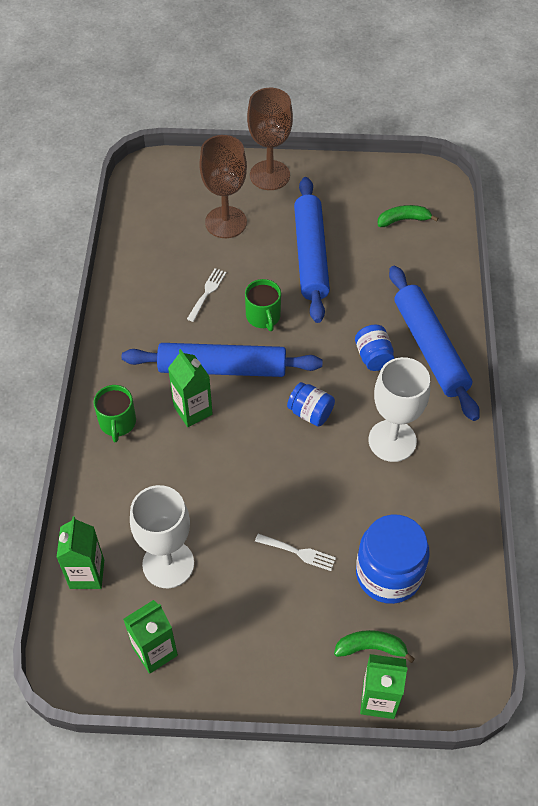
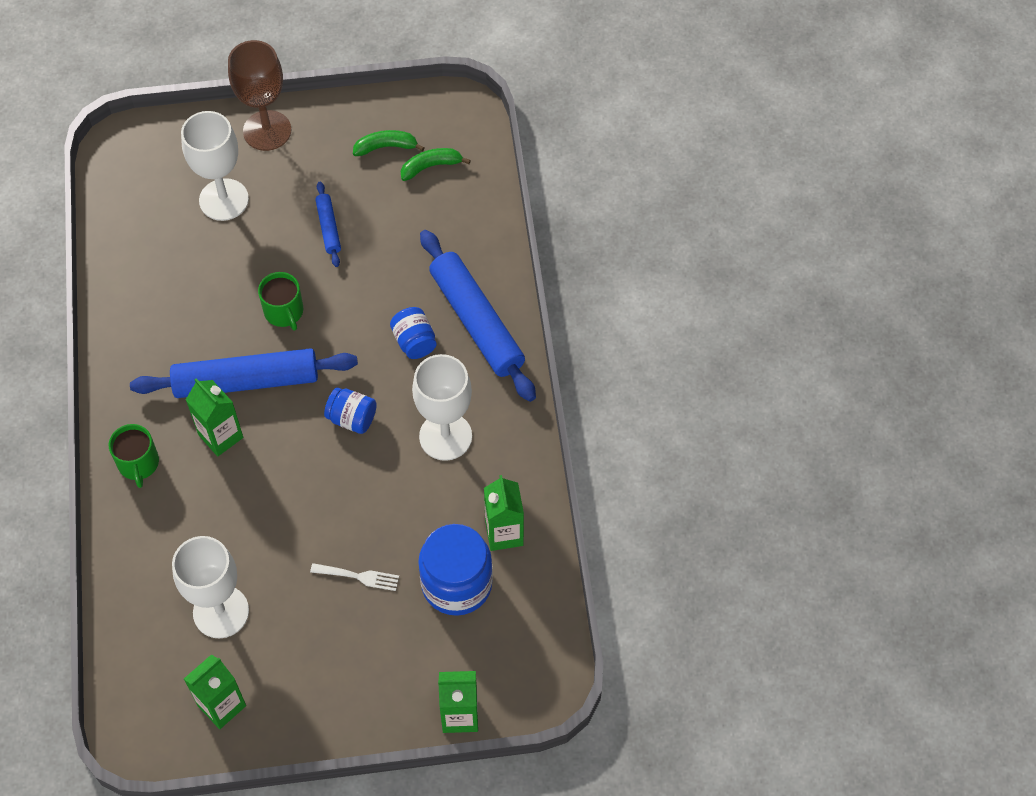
camera: 10 degrees left, 5 degrees up
green carton [56,516,104,589] -> green carton moved to [484,475,524,551]
white fork [187,268,226,322] -> none
brown goblet [199,135,247,238] -> white goblet [181,111,249,221]
blue rolling pin [294,177,330,323] -> blue rolling pin [315,182,341,267], size x0.47
green banana [334,630,415,663] -> green banana moved to [353,130,425,156]

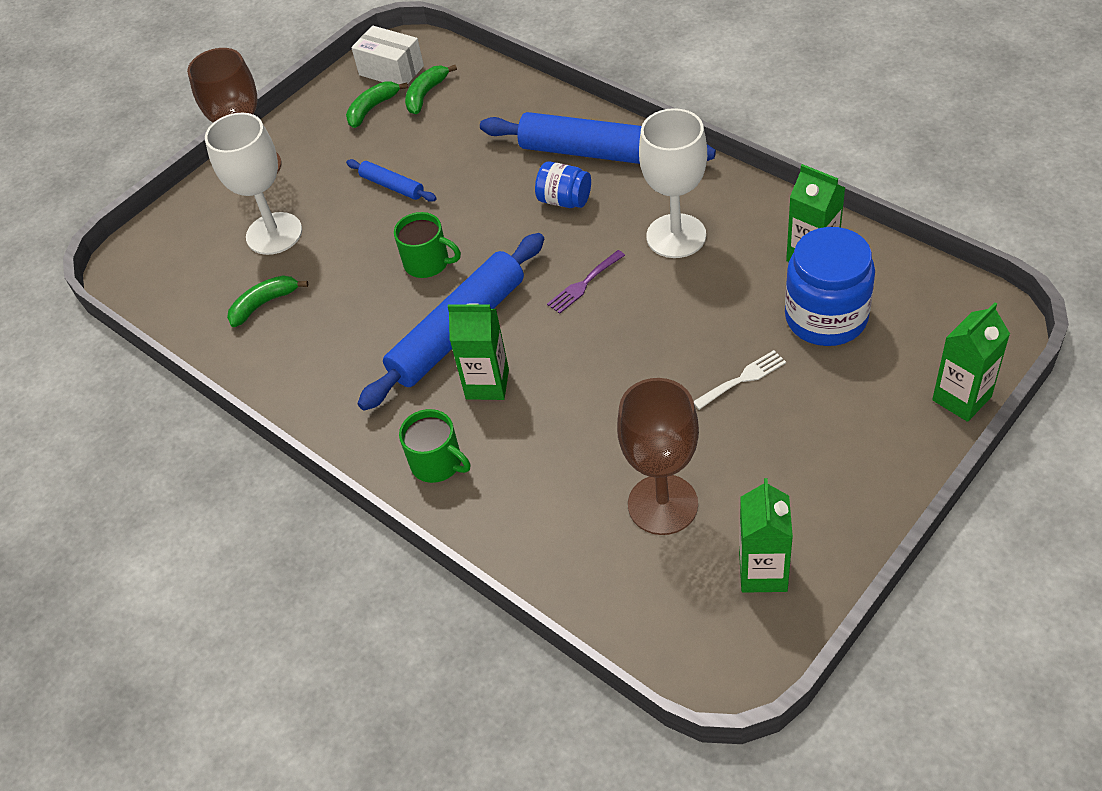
camera: 35 degrees left, 10 degrees down
white goblet [172,536,249,638] -> brown goblet [617,378,699,535]
blue jar [324,388,377,434] -> purple fork [547,250,625,314]
none -> green banana [227,275,308,327]
none -> white box [351,26,424,84]

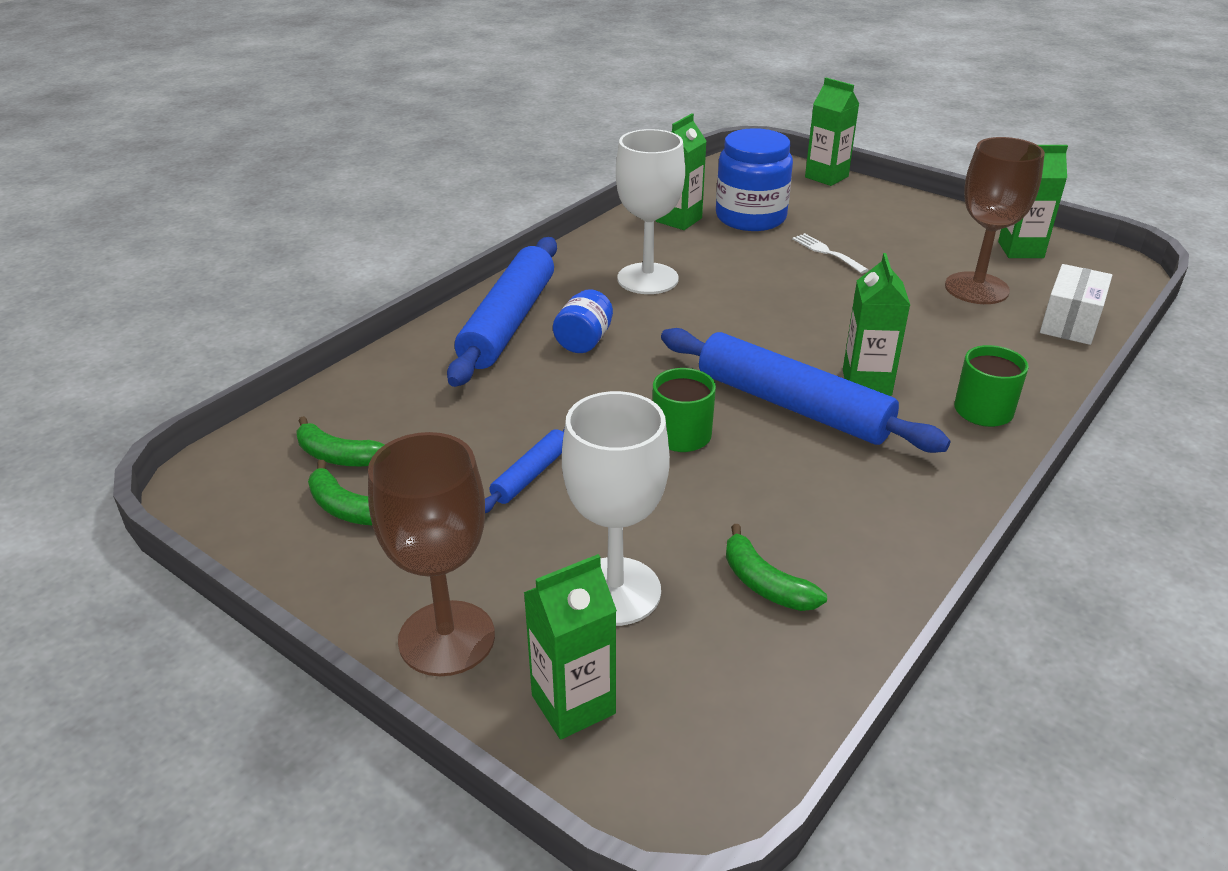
camera: 100 degrees left, 15 degrees down
white box [351,26,424,84] -> white box moved to [1040,264,1112,345]
purple fork [547,250,625,314] -> none
none -> green carton [523,554,617,739]

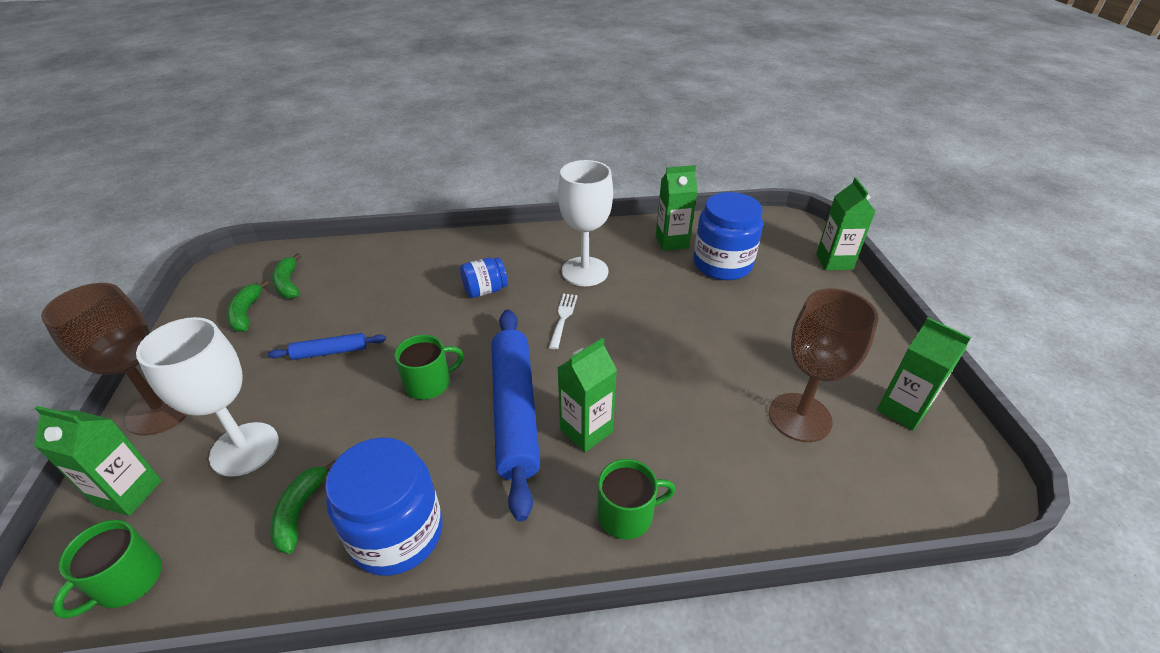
camera: 45 degrees right, 5 degrees up
blue rolling pin [447,237,557,387] -> none
white fork [792,233,868,274] -> white fork moved to [549,294,578,349]
white box [1040,264,1112,345] -> none
none -> green mug [52,520,162,619]
none -> blue jar [325,437,442,576]

